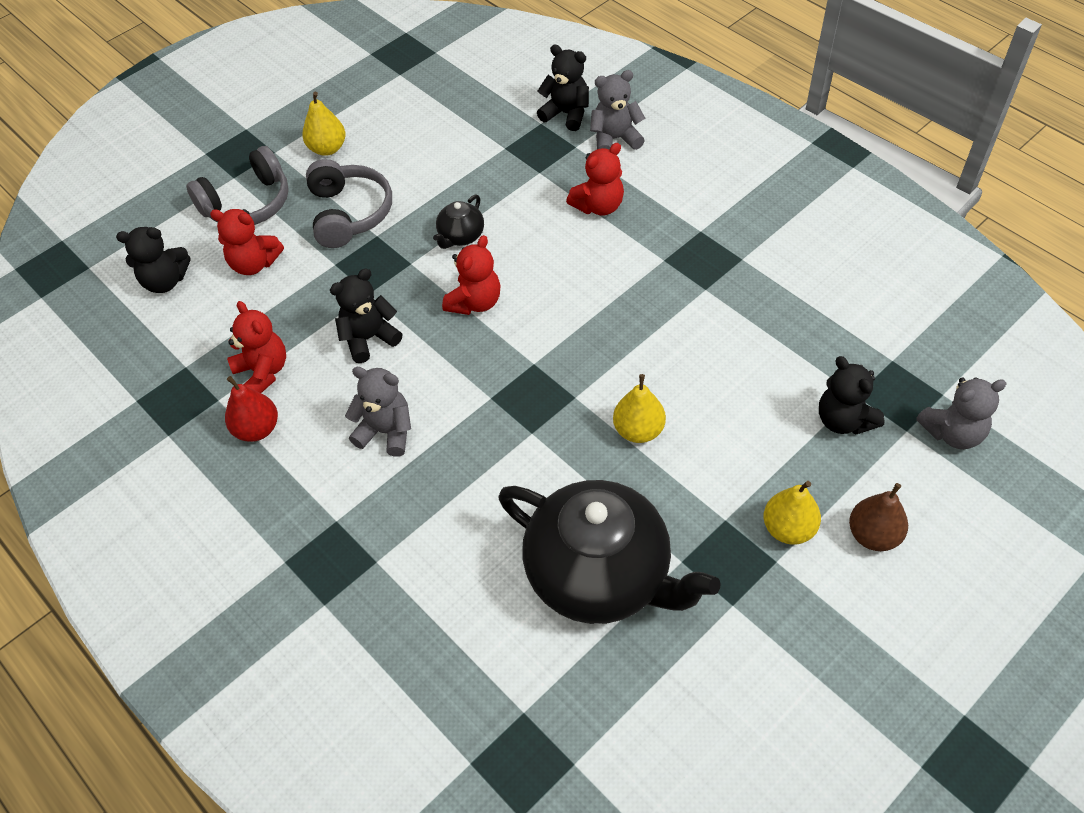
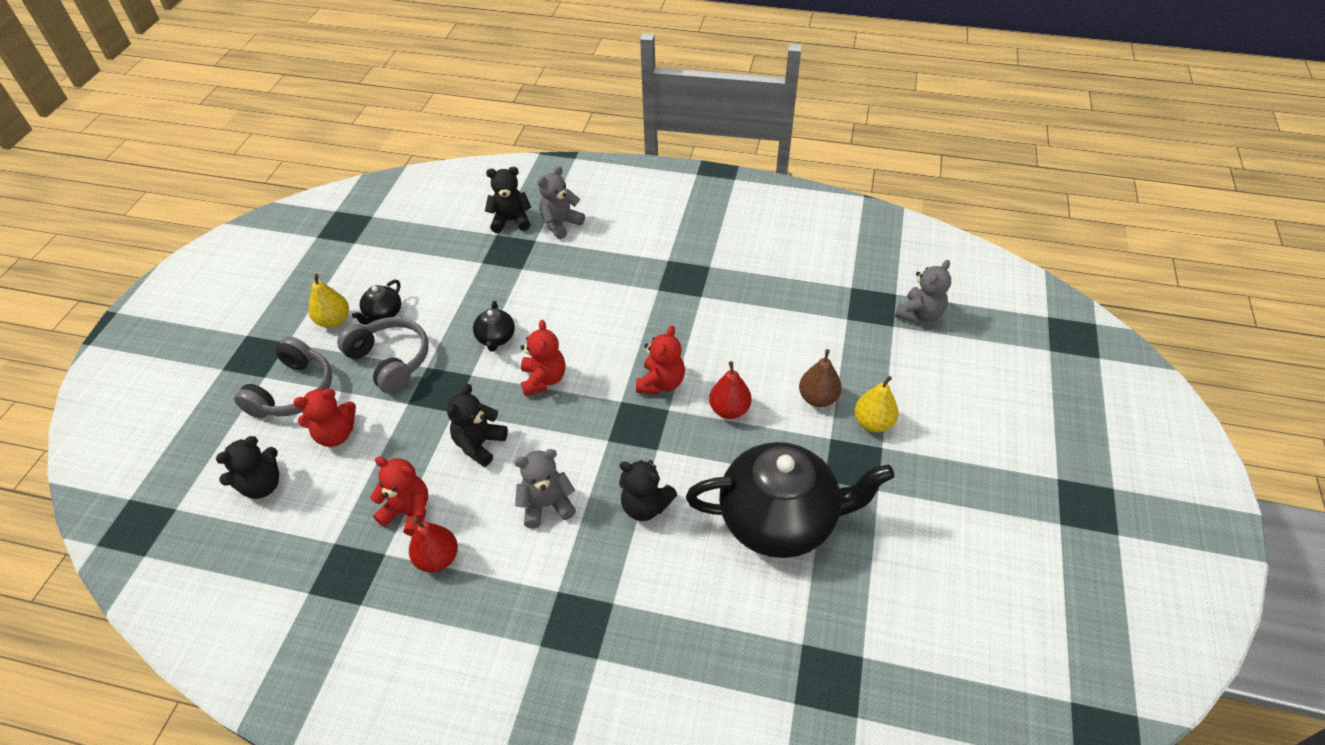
camera: 35 degrees left, 5 degrees down
red teddy bear [566,143,624,216] -> red teddy bear moved to [636,326,685,394]
yellow pear [613,374,666,443] -> red pear [709,361,752,419]
black teddy bear [819,356,885,435] -> black teddy bear moved to [619,460,677,521]
brown pear [849,483,908,551] -> brown pear moved to [799,349,842,407]
none -> black teapot [352,280,401,325]

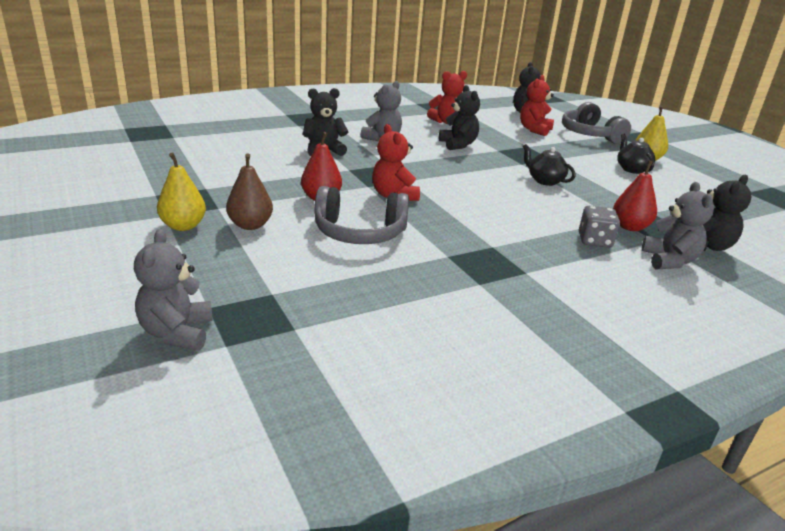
camera: 135 degrees right, 20 degrees down
grey headphones [337,317,429,394] -> grey headphones moved to [315,186,409,244]
red pear [409,517,458,573] -> red pear moved to [613,160,657,231]
red teddy bear [521,320,565,396] -> none
black teapot [686,442,895,558] -> none
none -> grey dice [579,206,620,248]

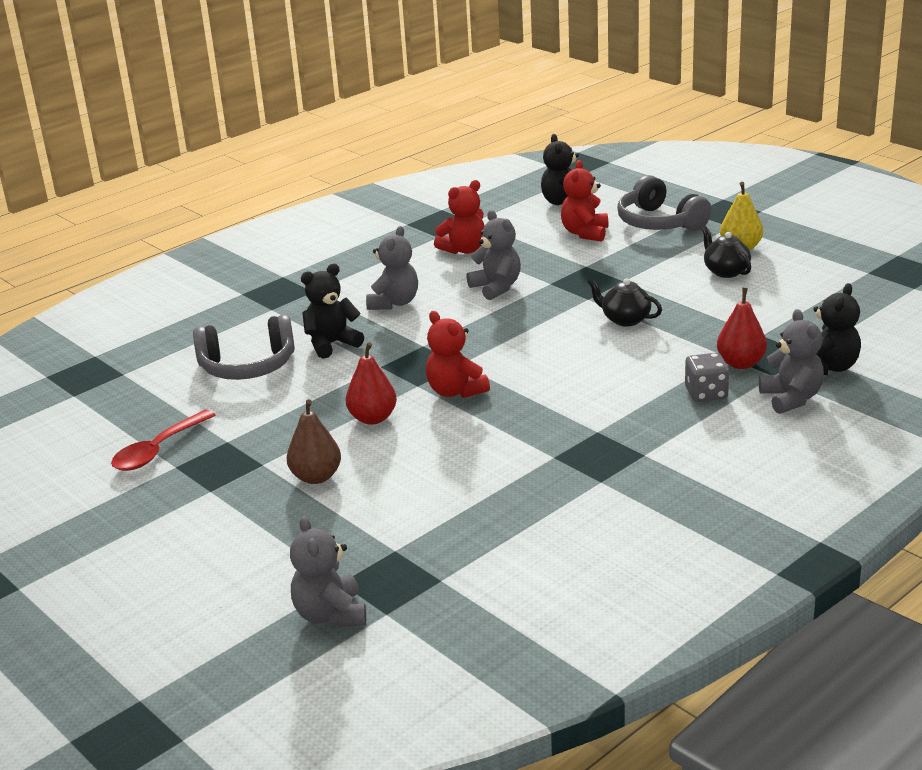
camera: 10 degrees left, 0 degrees up
yellow pear [157,152,206,231] -> none
grey headphones [315,186,409,244] -> grey headphones moved to [193,315,295,380]
black teddy bear [439,85,480,150] -> grey teddy bear [466,210,521,300]
none -> red spoon [111,410,215,471]

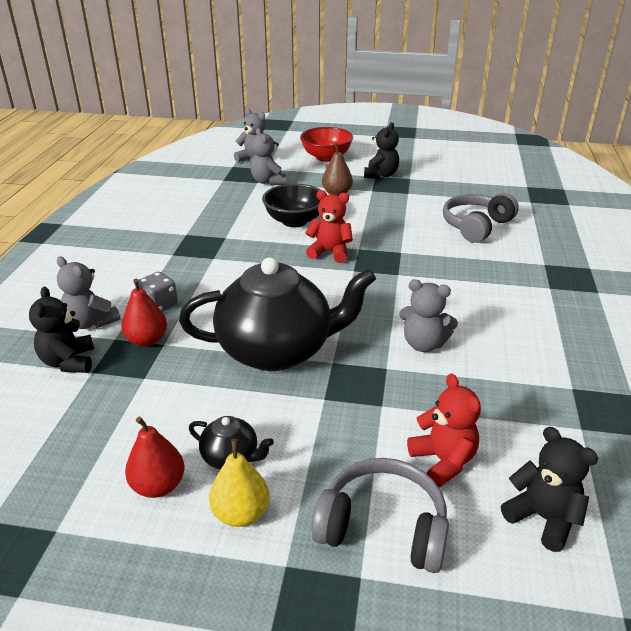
camera: 140 degrees right, 5 degrees up
red spoon [111,410,215,471] -> none
black teddy bear [301,264,364,359] -> black teddy bear moved to [364,122,399,179]
red pear [345,342,397,425] -> red pear moved to [125,417,184,498]
grey teddy bear [366,226,418,310] -> grey teddy bear moved to [250,128,286,186]
red teddy bear [434,180,485,254] -> none
black teapot [588,278,662,327] -> black teapot [179,257,376,371], size x2.40
none -> black bowl [262,184,321,227]
none -> red bowl [300,127,353,162]

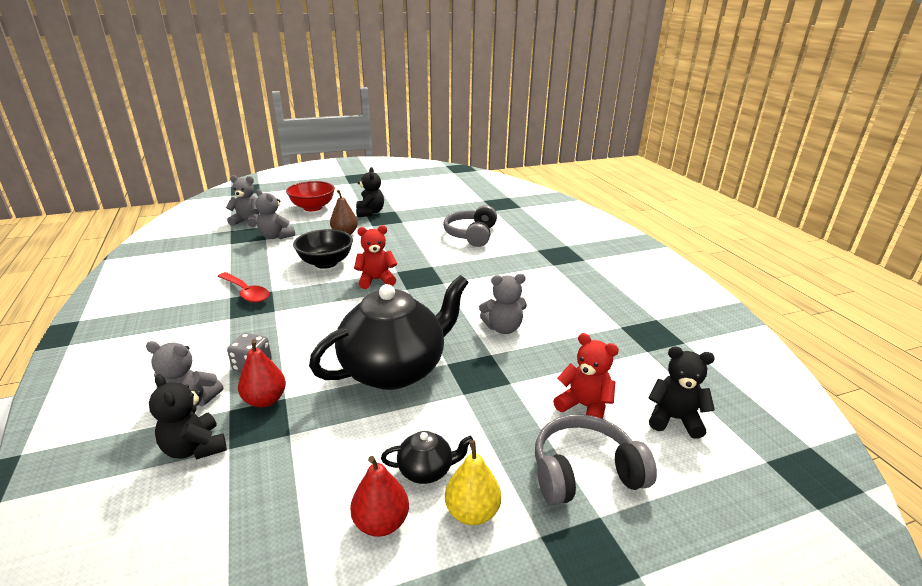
camera: 30 degrees left, 5 degrees down
none -> red spoon [218,272,269,303]

